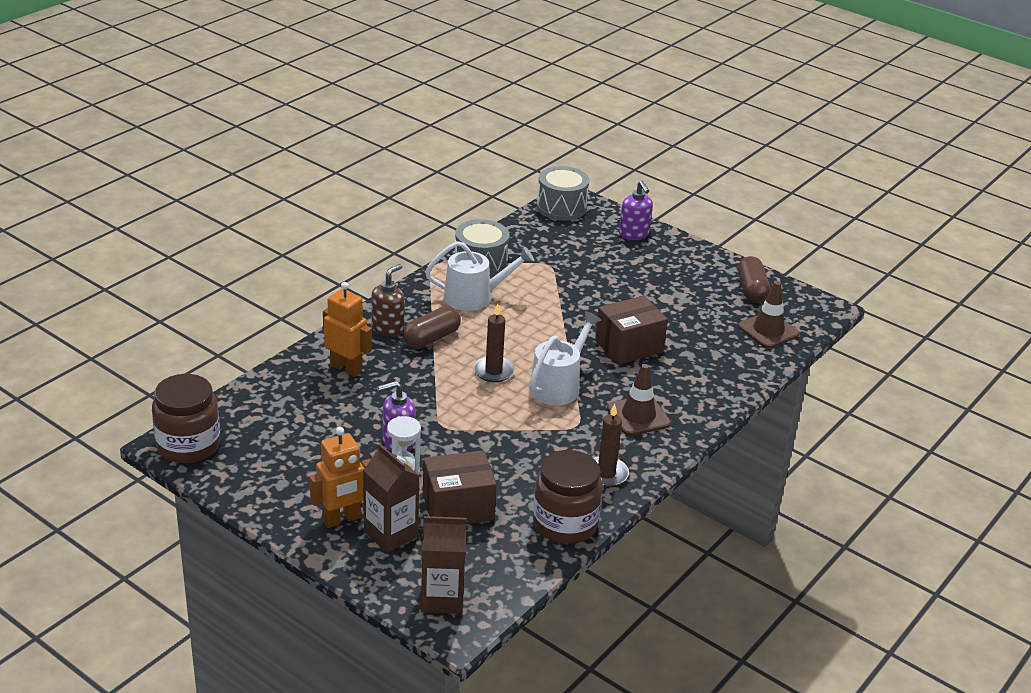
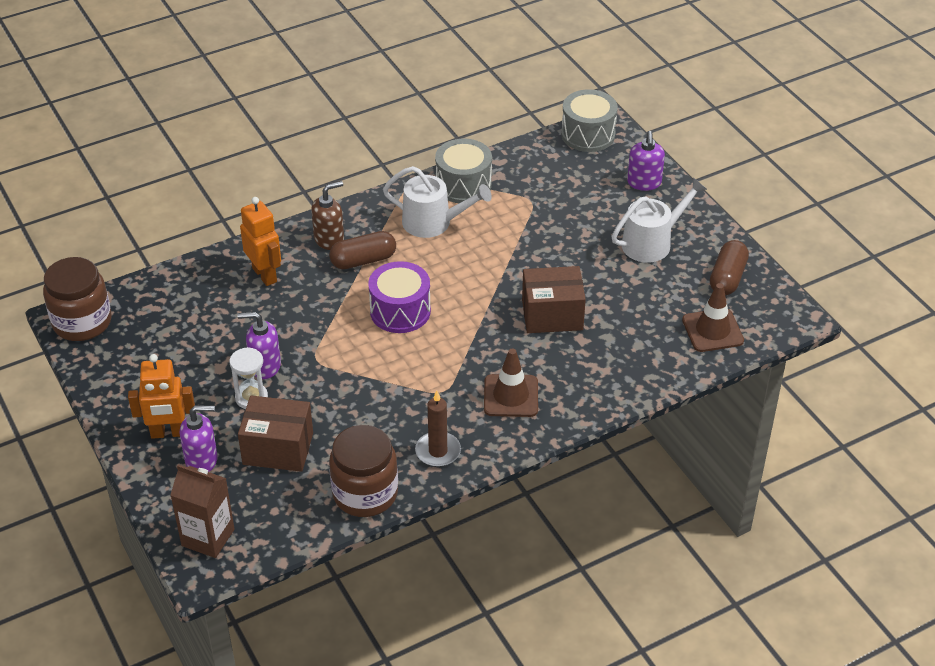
camera: 25 degrees right, 10 degrees up
brown carton [363,444,420,553] -> purple soap dispenser [180,405,218,472]
brown candle [473,303,515,382] -> purple drum [368,261,431,333]
white watering can [529,311,601,405] -> white watering can moved to [612,177,707,263]

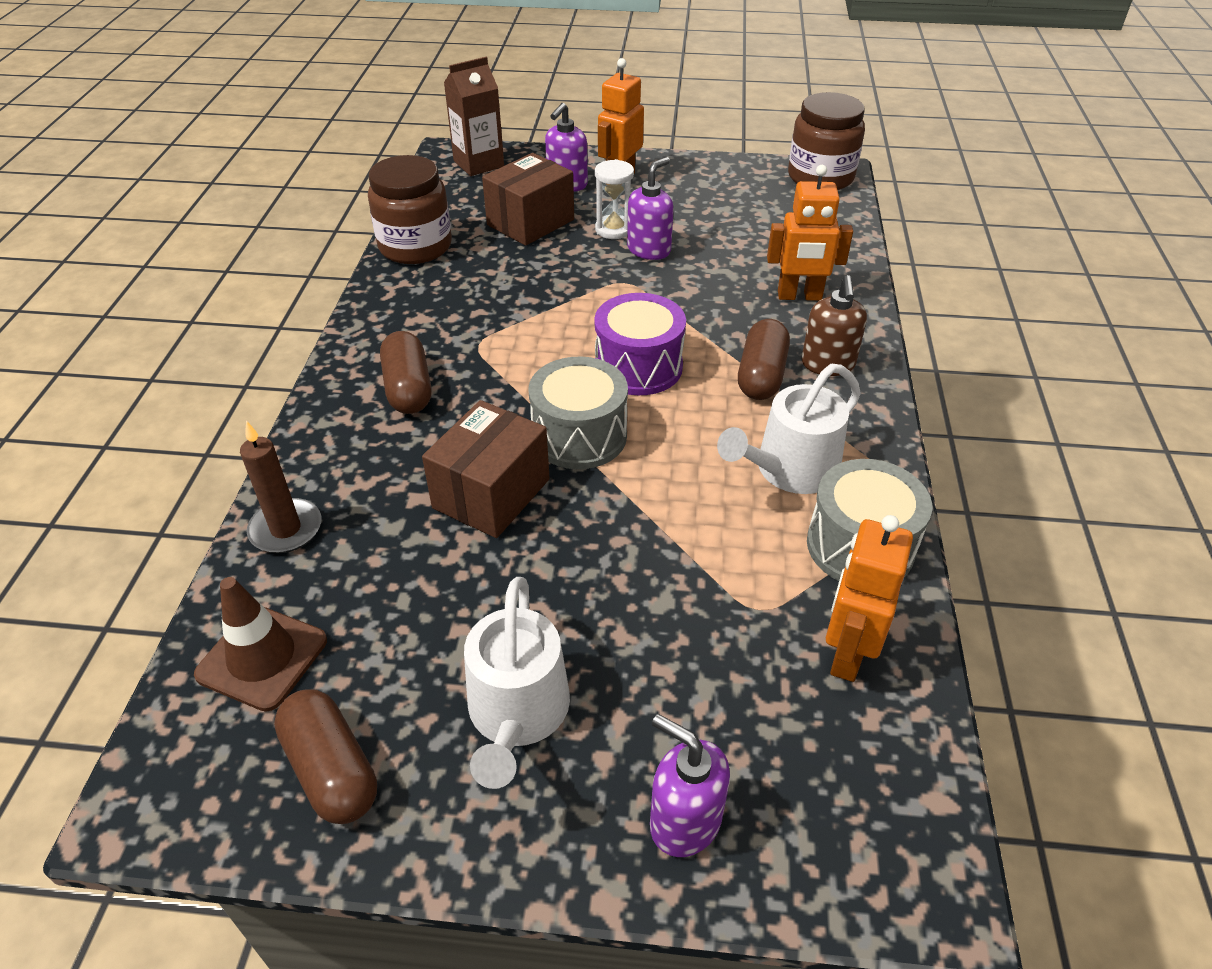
camera: 125 degrees right, 0 degrees up
brown candle [415,390,461,467] -> brown candle moved to [240,421,321,553]
brown traffic cone [484,349,538,417] -> brown capsule [380,331,432,414]
grey drum [561,89,618,152] -> grey drum moved to [529,356,628,469]
none -> orange robot [826,515,913,682]

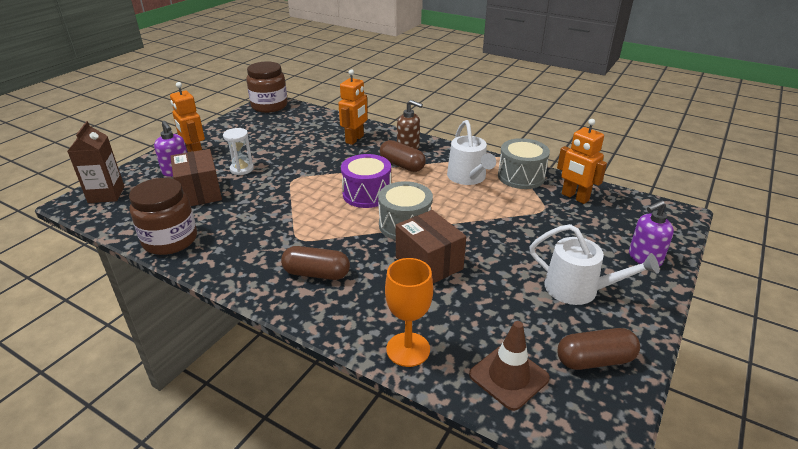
camera: 65 degrees left, 10 degrees down
brown candle [240,421,321,553] -> orange goblet [385,258,433,367]
purple soap dispenser [627,157,674,260] -> none

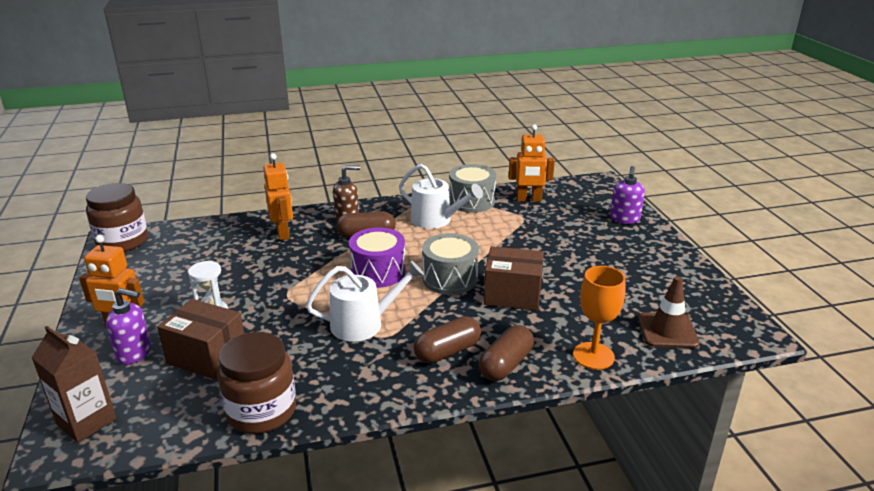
camera: 45 degrees left, 5 degrees down
white watering can [529,224,660,305] -> white watering can moved to [306,261,424,342]
brown capsule [557,328,640,370] -> brown capsule moved to [478,325,534,381]

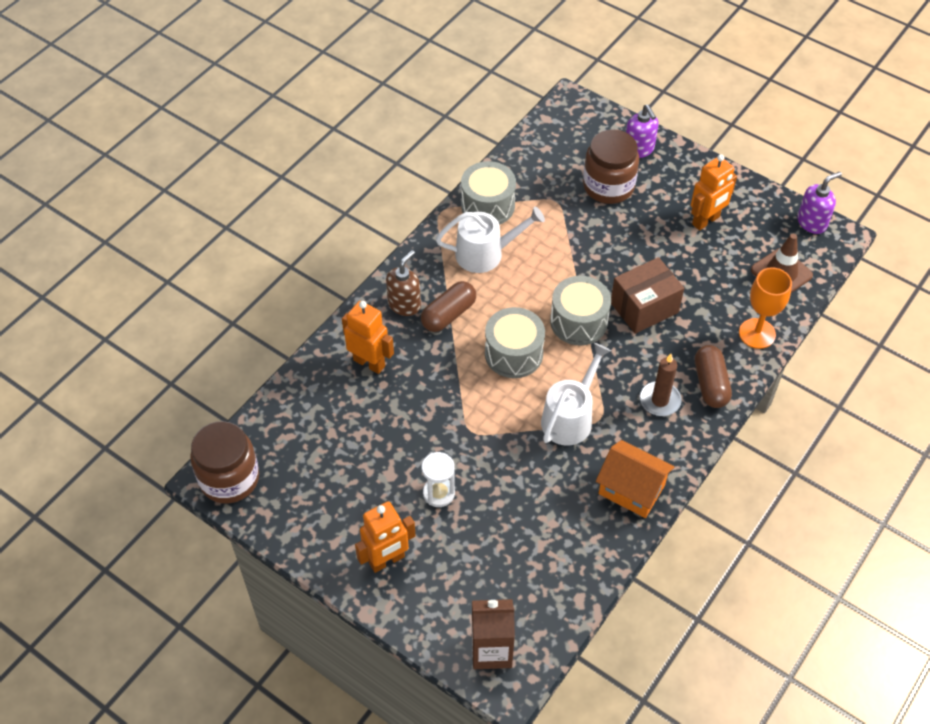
camera: 40 degrees left, 25 degrees up
purple soap dispenser [106,288,151,365] -> purple soap dispenser moved to [797,172,842,234]
brown box [157,299,244,380] -> none
brown jar [217,332,296,434] -> brown jar moved to [583,129,639,204]
purple drum [349,227,406,288] -> grey drum [485,307,545,378]
brown capsule [414,316,481,364] -> brown candle [640,354,682,416]
orange robot [509,124,555,202] -> orange robot moved to [691,154,737,230]
none -> orange house [596,440,675,518]

